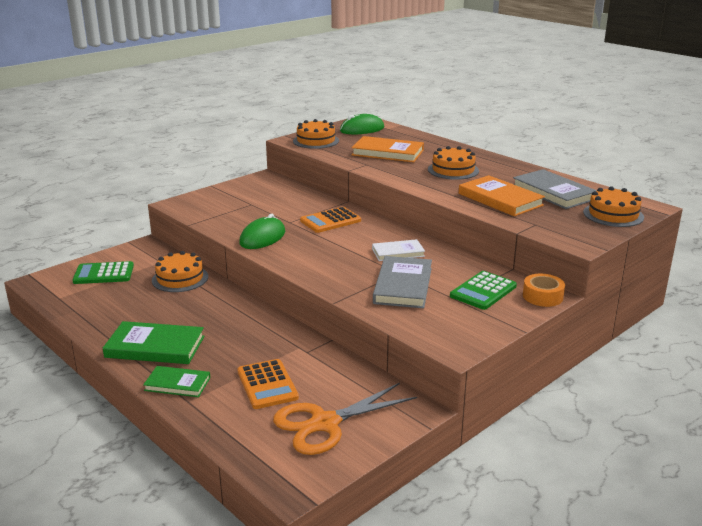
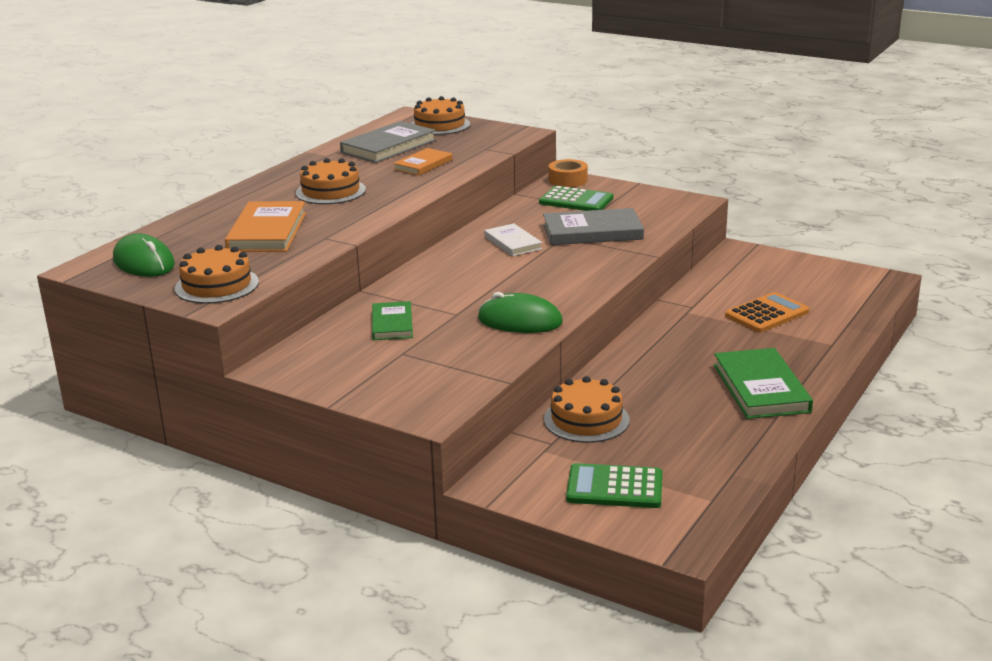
camera: 105 degrees left, 0 degrees up
green calculator [72,261,134,284] -> green calculator turned 120 degrees clockwise [566,463,662,508]
green book [143,366,210,397] -> green book moved to [372,301,413,340]
orange scissors [273,383,417,455] -> none
orange calculator [300,207,361,233] -> none
orange book [459,175,545,216] -> orange book [393,148,452,176], size x0.61

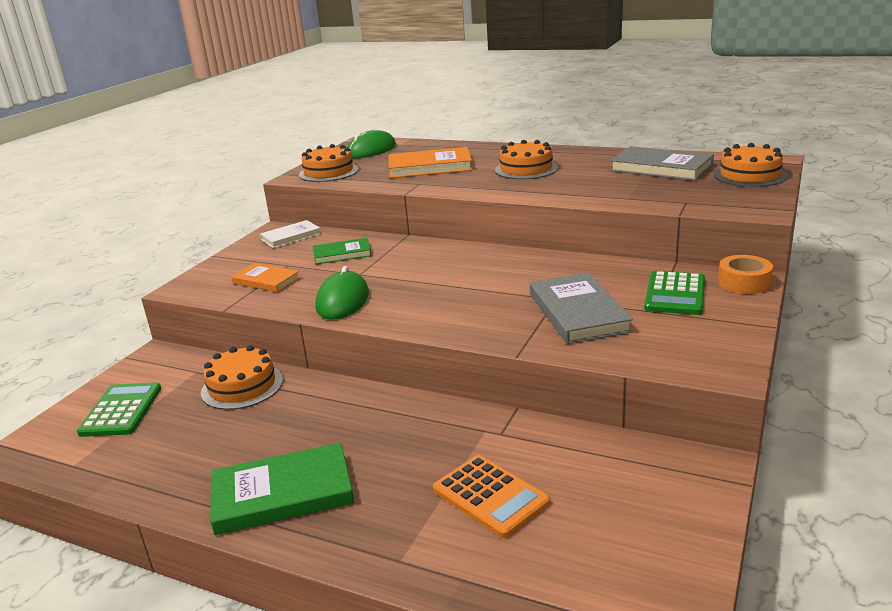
camera: 85 degrees right, 0 degrees up
orange book [393,148,452,176] -> orange book moved to [231,263,300,292]
white book [484,223,542,256] -> white book moved to [260,220,321,248]

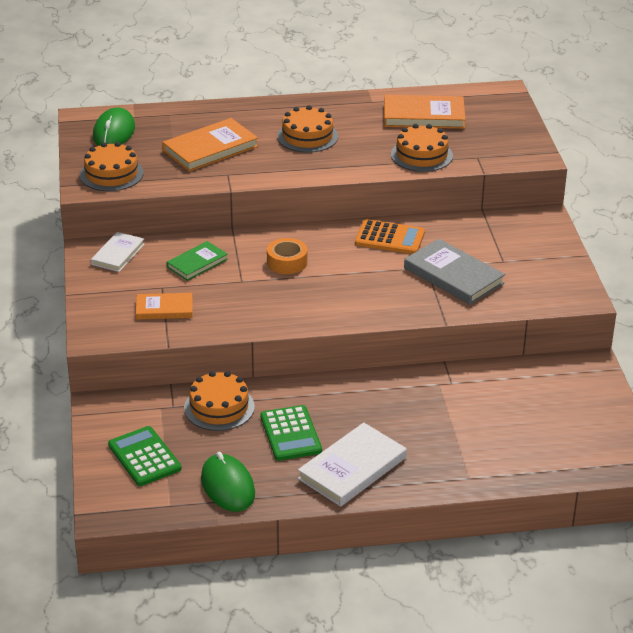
camera: 35 degrees left, 10 degrees up
green book [210,443,354,535] -> white book [298,423,407,507]
green mouse [315,266,369,320] -> green mouse moved to [201,452,255,512]
orange calculator [433,455,550,538] -> orange calculator moved to [355,219,425,254]
grey book [610,146,714,181] -> orange book [384,95,466,129]
green calculator [644,271,705,315] -> green calculator moved to [260,405,322,461]
orange cake [714,143,787,187] -> orange cake moved to [391,124,453,172]
orange tape [718,255,773,294] -> orange tape moved to [267,238,307,274]

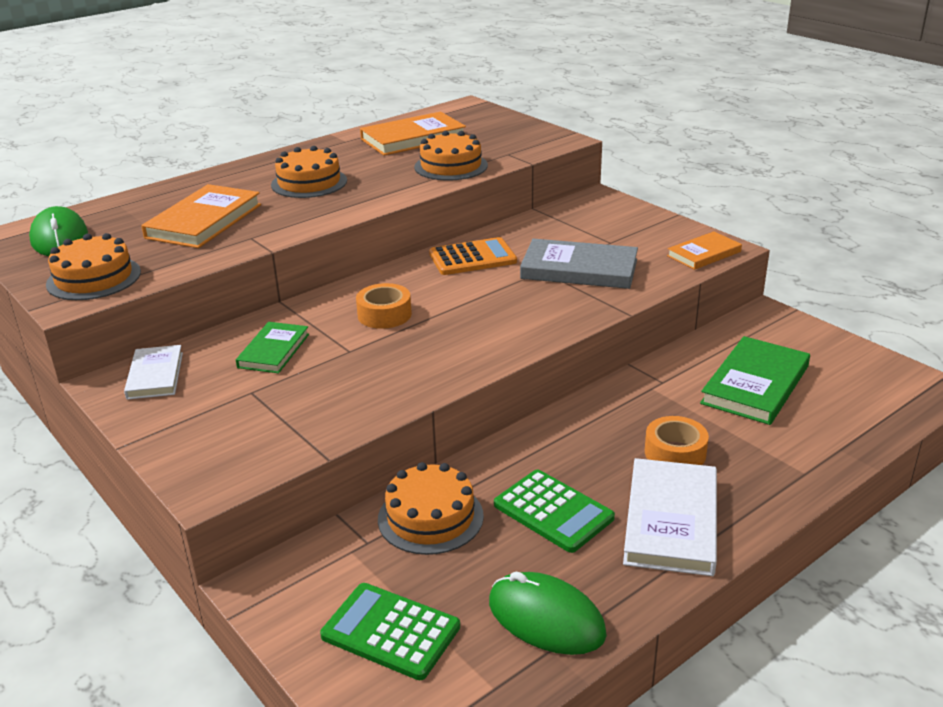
camera: 30 degrees left, 5 degrees down
orange book [136,293,193,320] -> orange book moved to [667,231,742,270]
none -> orange tape [645,416,709,465]
none -> green book [700,336,810,425]

